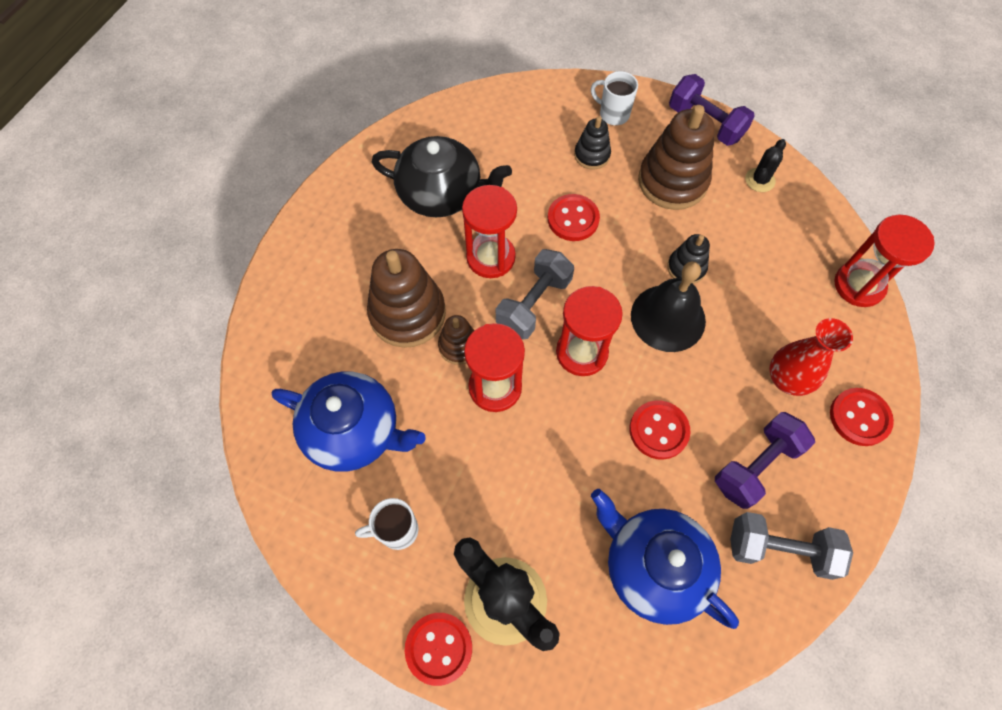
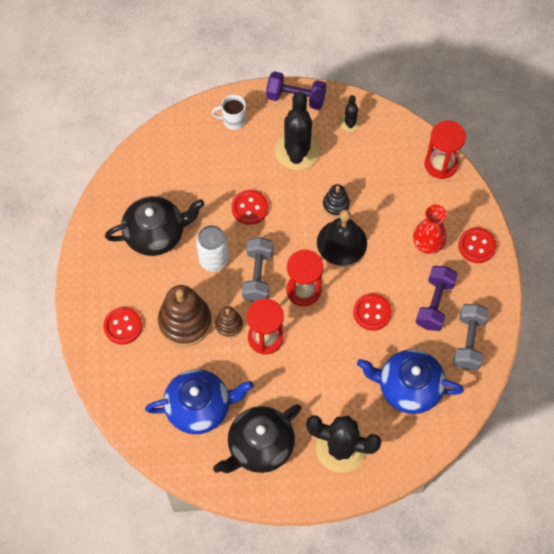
camera: 30 degrees left, 0 degrees up
white mug [355,498,419,550] -> black teapot [213,404,301,473]
red button [405,613,472,686] -> red button moved to [103,307,142,345]
red hourglass [462,185,517,278] -> white can [196,225,229,271]
black stacking toy [574,117,611,170] -> none
brown stacking toy [638,105,715,210] -> black cactus [275,92,320,170]
grey dumbbell [730,512,853,580] -> grey dumbbell turned 60 degrees counterclockwise [453,304,489,370]

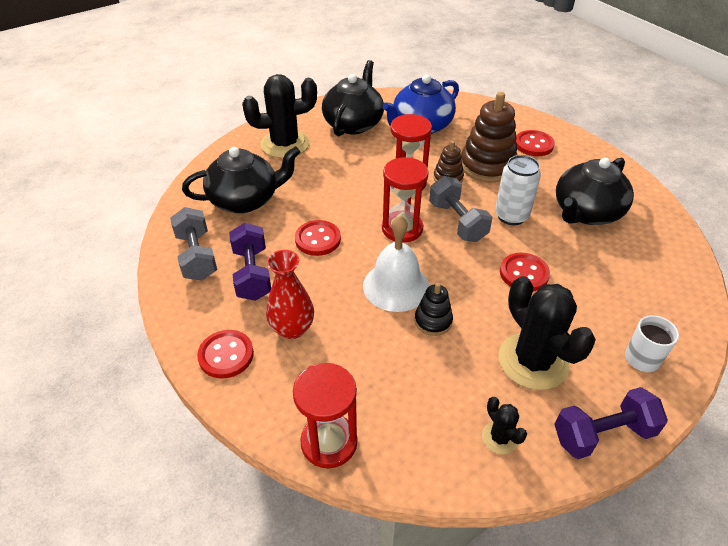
camera: 150 degrees right, 20 degrees down
black bell [317,209,367,266] -> white bell [363,215,429,312]
blue teapot [357,349,464,414] -> black teapot [182,146,300,213]

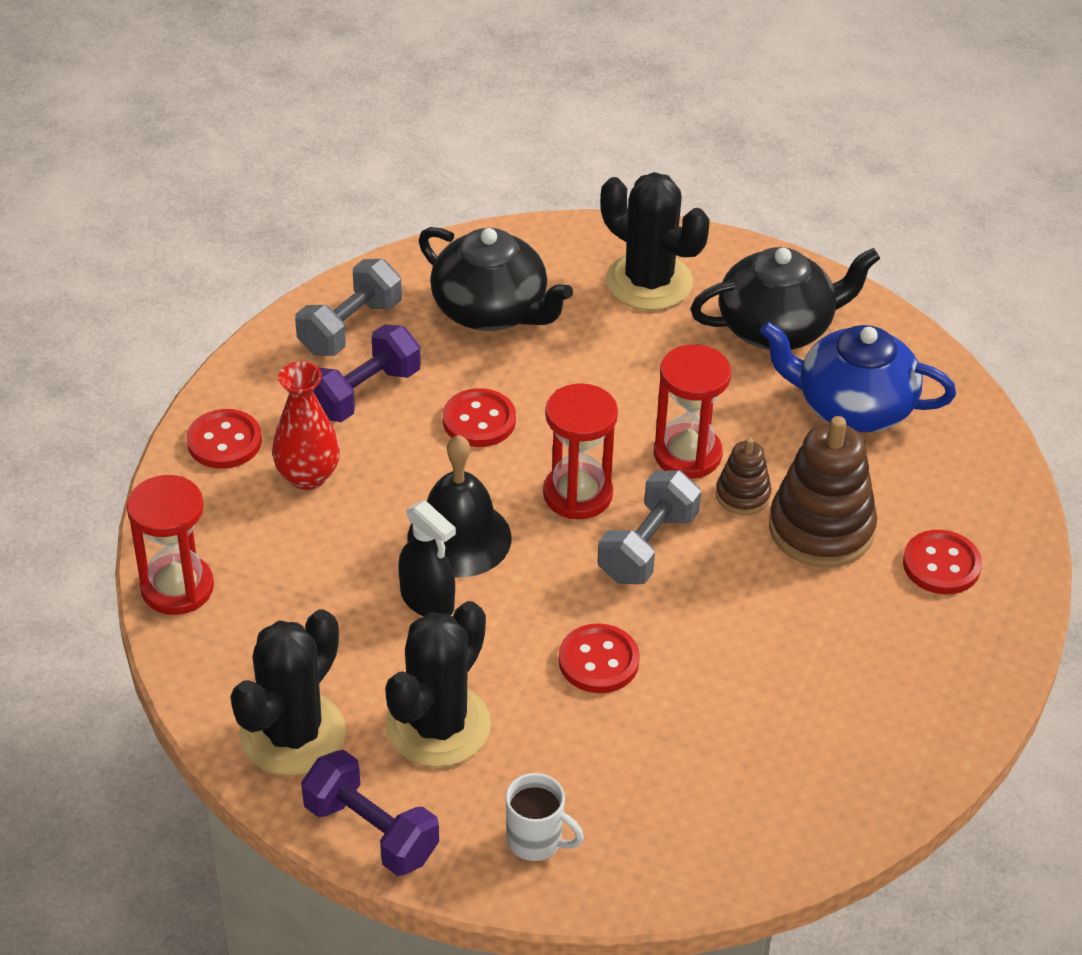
camera: 55 degrees right, 0 degrees up
white bell [363,215,429,312] -> black bell [407,435,512,577]
black stacking toy [414,283,453,336] -> black spray bottle [398,500,456,617]
black cactus [482,397,527,454] -> black cactus [230,609,346,776], size x2.12
white can [495,155,541,225] -> none
black teapot [556,158,634,225] -> none

